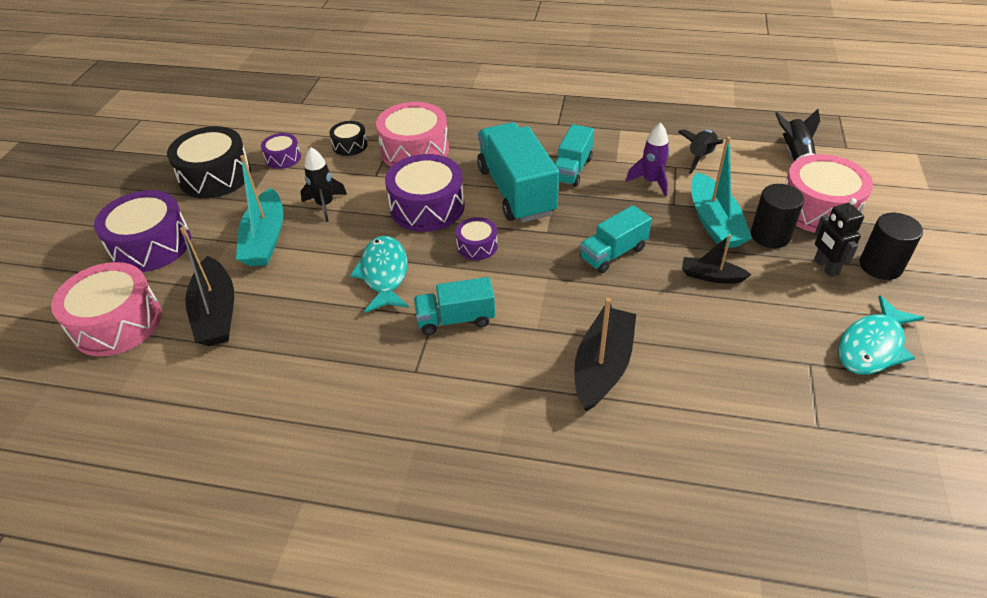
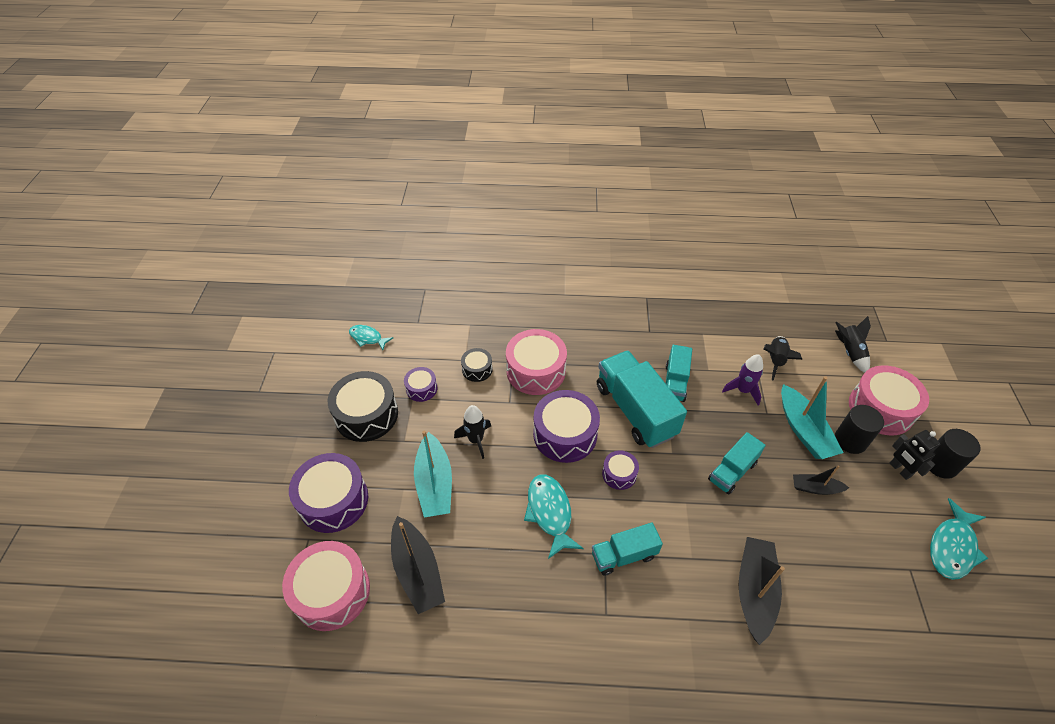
camera: 10 degrees left, 5 degrees up
none -> turquoise fish [349,325,393,350]

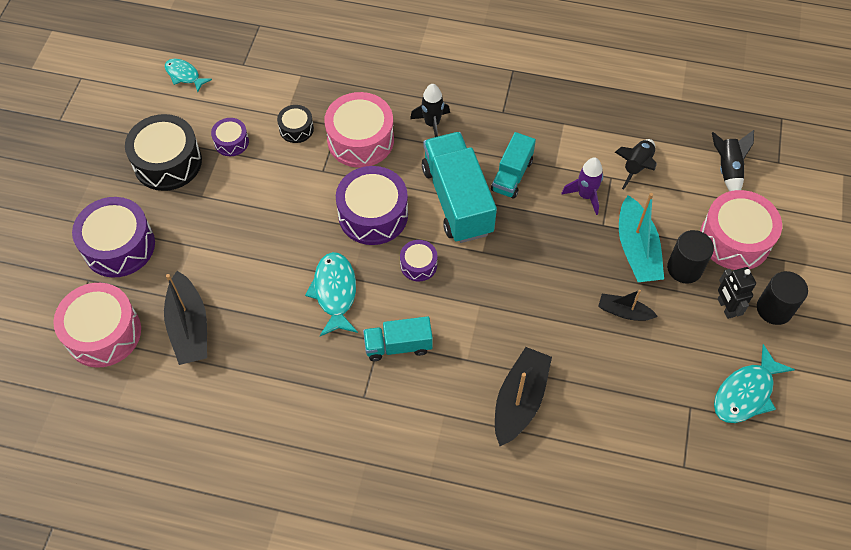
camera: 10 degrees right, 10 degrees up
turquoise boat [414,431,452,518] -> none
black rocket [454,405,491,459] -> black rocket moved to [410,84,450,137]
turquoise truck [708,432,766,494] -> none

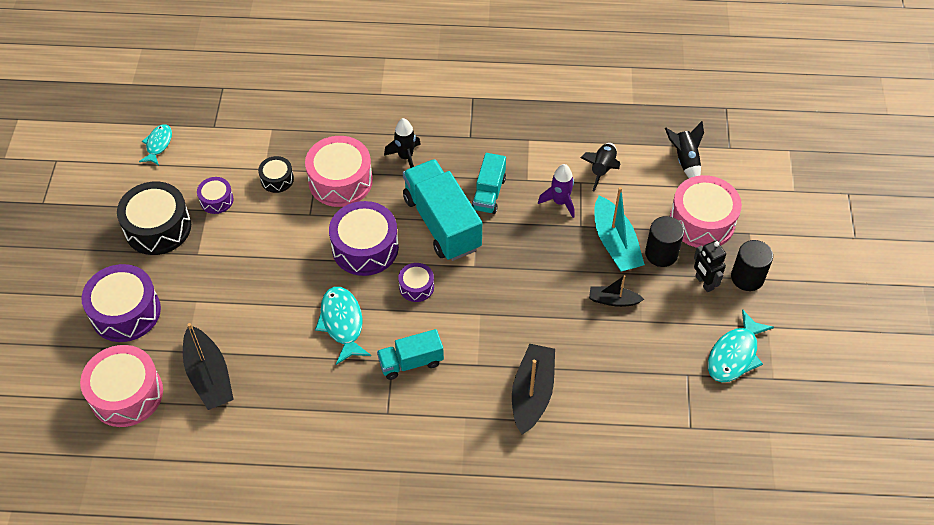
camera: 10 degrees left, 5 degrees down
turquoise fish [165,59,212,92] -> turquoise fish turned 75 degrees clockwise [139,124,172,165]

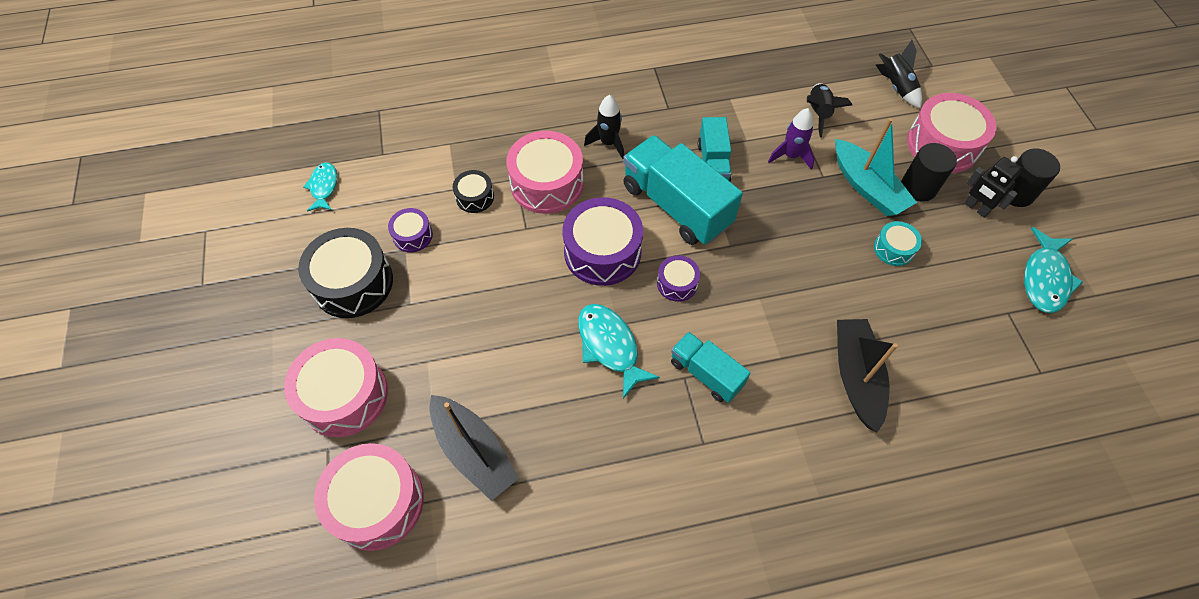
camera: 15 degrees left, 5 degrees up
purple drum [81,264,161,342] -> pink drum [284,338,388,437]
turquoise truck [377,329,444,380] -> turquoise truck turned 75 degrees clockwise [671,332,751,403]
black boat [589,275,644,307] -> turquoise drum [874,221,922,266]

